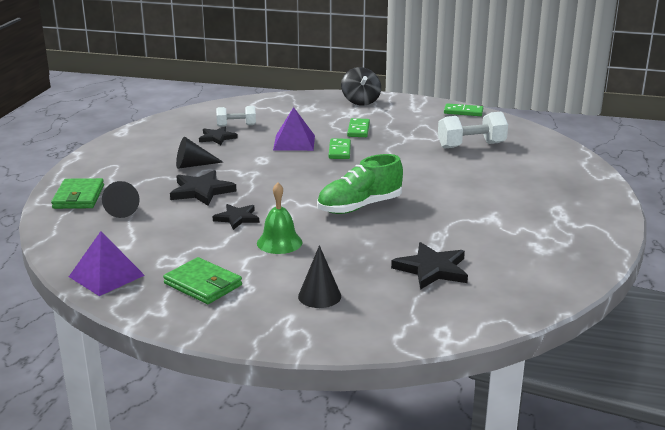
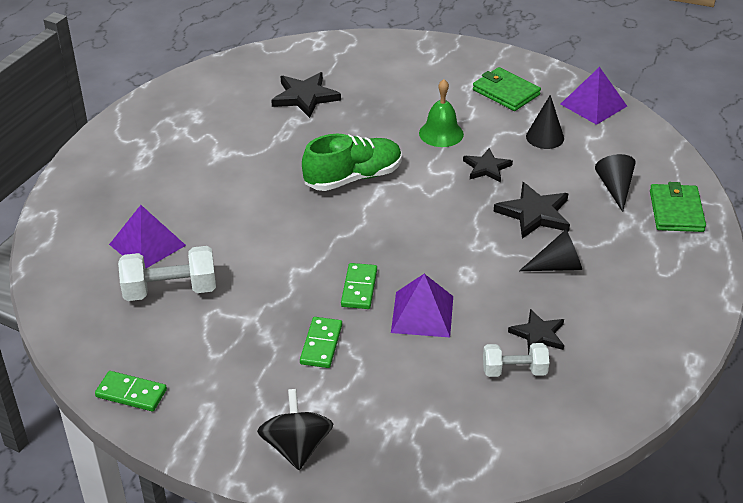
camera: 175 degrees left, 15 degrees up
black cone [298,245,341,308] -> black cone moved to [526,95,564,149]
none -> purple pyramid [109,205,186,269]

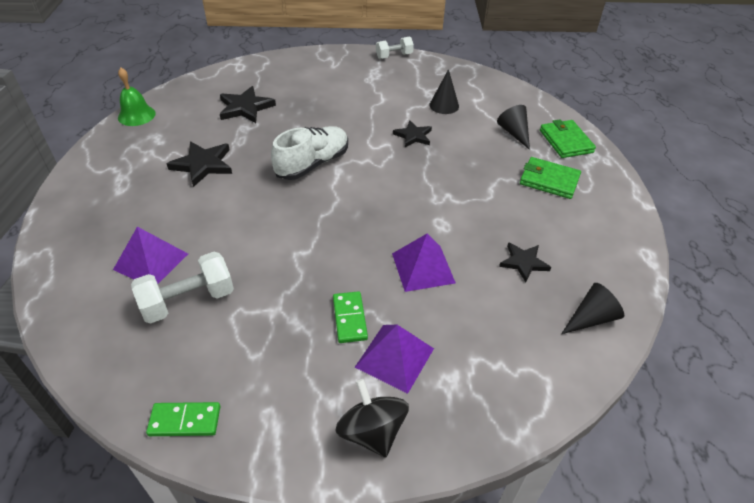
camera: 20 degrees left, 5 degrees up
green shoe [302,134,402,191] -> white shoe [271,126,348,180]
green domino [341,263,377,309] -> none
green bell [419,79,464,147] -> green bell moved to [118,68,156,126]
green wallet [473,67,541,111] -> green wallet moved to [520,157,581,199]
white dumbbell [483,343,549,377] -> white dumbbell moved to [376,36,414,59]
black star [493,182,570,239] -> black star moved to [167,141,232,187]
black cone [519,230,582,271] -> black cone moved to [561,283,624,334]
purple pyramid [560,67,627,125] -> purple pyramid moved to [355,325,434,394]

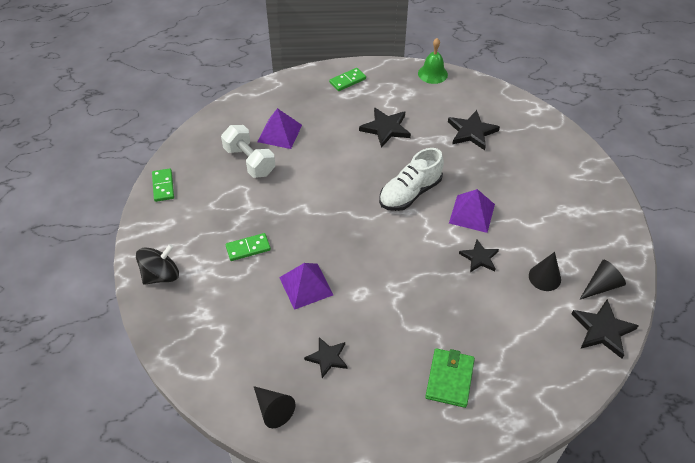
camera: 80 degrees right, 5 degrees up
white shoe [271,126,348,180] -> white shoe turned 105 degrees clockwise [379,148,444,211]
purple pyramid [355,325,434,394] -> purple pyramid moved to [449,189,495,233]
white dumbbell [376,36,414,59] -> none
black cone [497,105,530,150] -> black cone moved to [579,260,626,300]
green wallet [540,119,596,158] -> none
none -> green domino [329,68,366,91]
none -> black star [572,299,639,358]

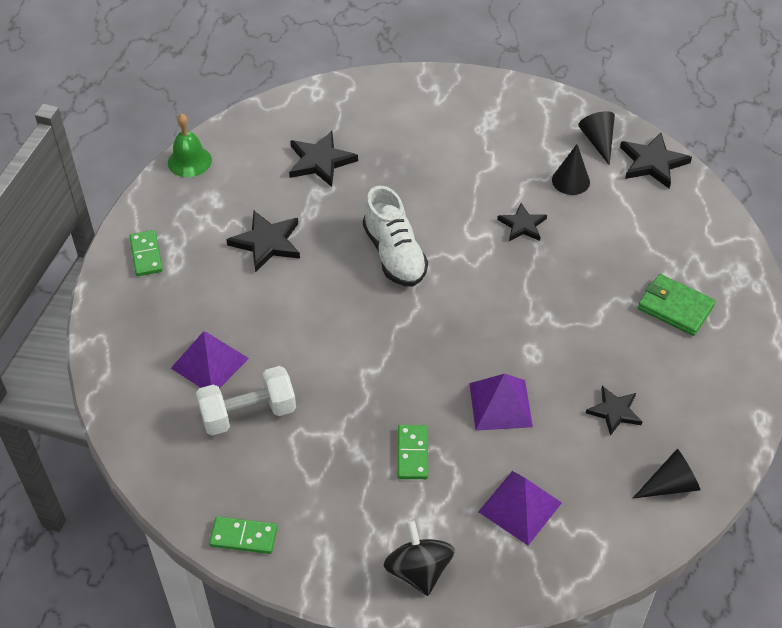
camera: 70 degrees left, 0 degrees up
purple pyramid [449,189,495,233] -> purple pyramid moved to [478,471,562,545]

